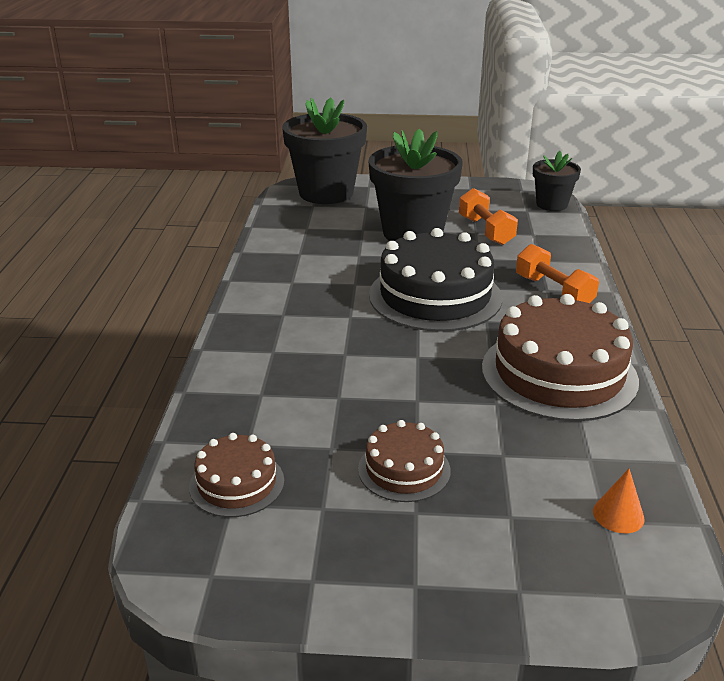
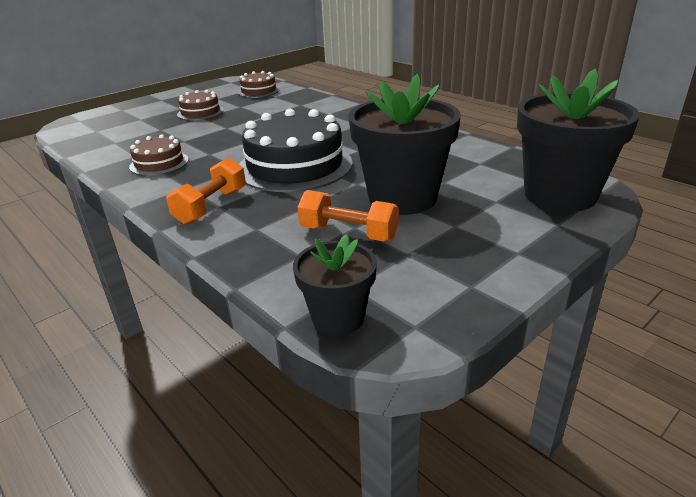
camera: 135 degrees right, 0 degrees up
brown cake [482,294,639,421] -> brown cake [129,134,189,176], size x0.51
orange dumbbell [516,244,599,303] -> orange dumbbell turned 75 degrees counterclockwise [166,157,246,225]
orange cone [593,469,645,533] -> none

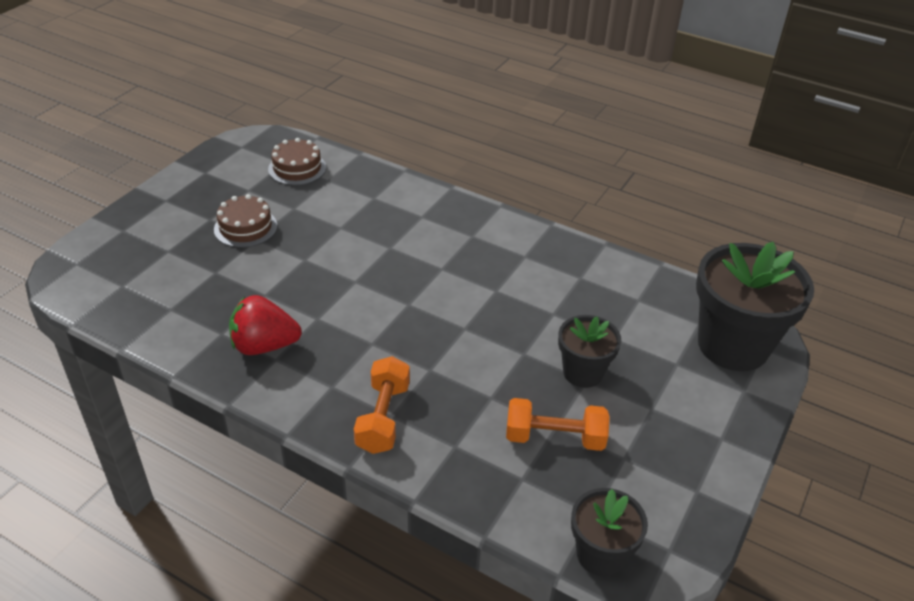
camera: 20 degrees left, 10 degrees up
brown cake [129,134,189,176] -> red strawberry [229,295,302,355]
black cake [239,109,353,192] -> none
black flower pot [348,74,461,215] -> black flower pot [558,315,621,388], size x0.55

